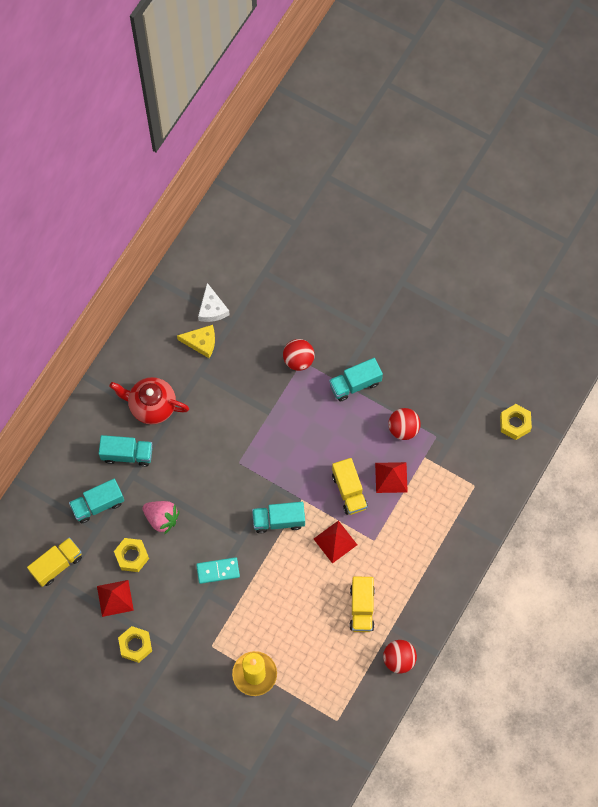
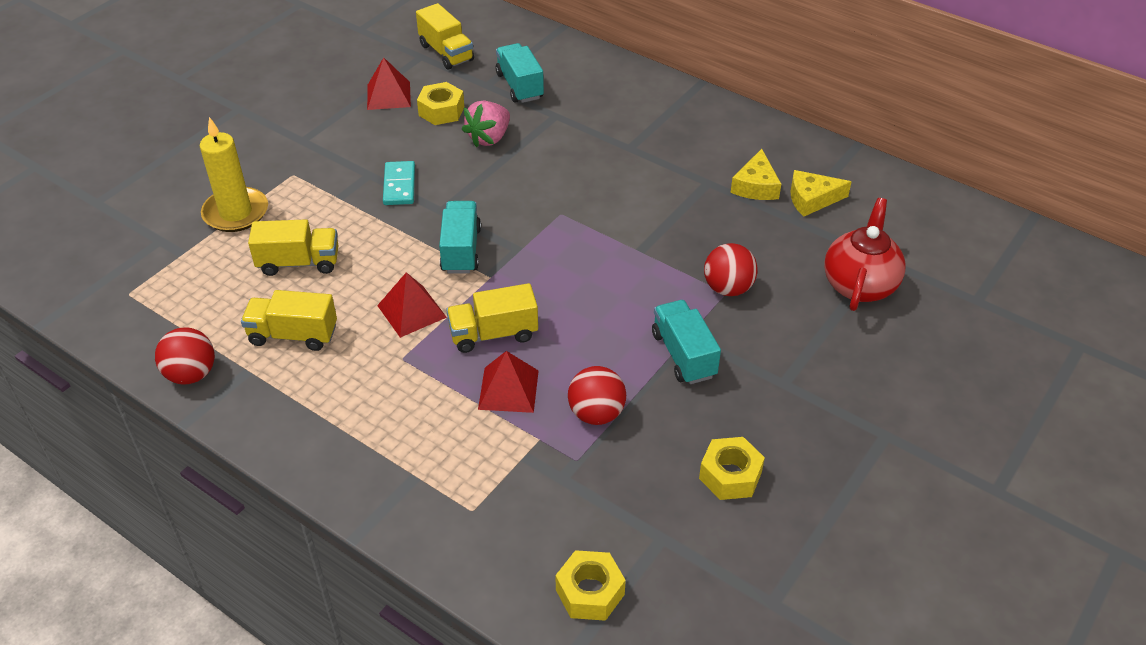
camera: 95 degrees right, 25 degrees down
turquoise truck [99,435,152,467] -> none
red teapot [109,377,189,425] -> red teapot moved to [824,198,906,311]
yellow nut [118,626,152,663] -> yellow nut moved to [699,437,765,500]
white cheese [198,283,230,322] -> yellow cheese [790,170,852,217]
none -> yellow truck [248,219,338,276]

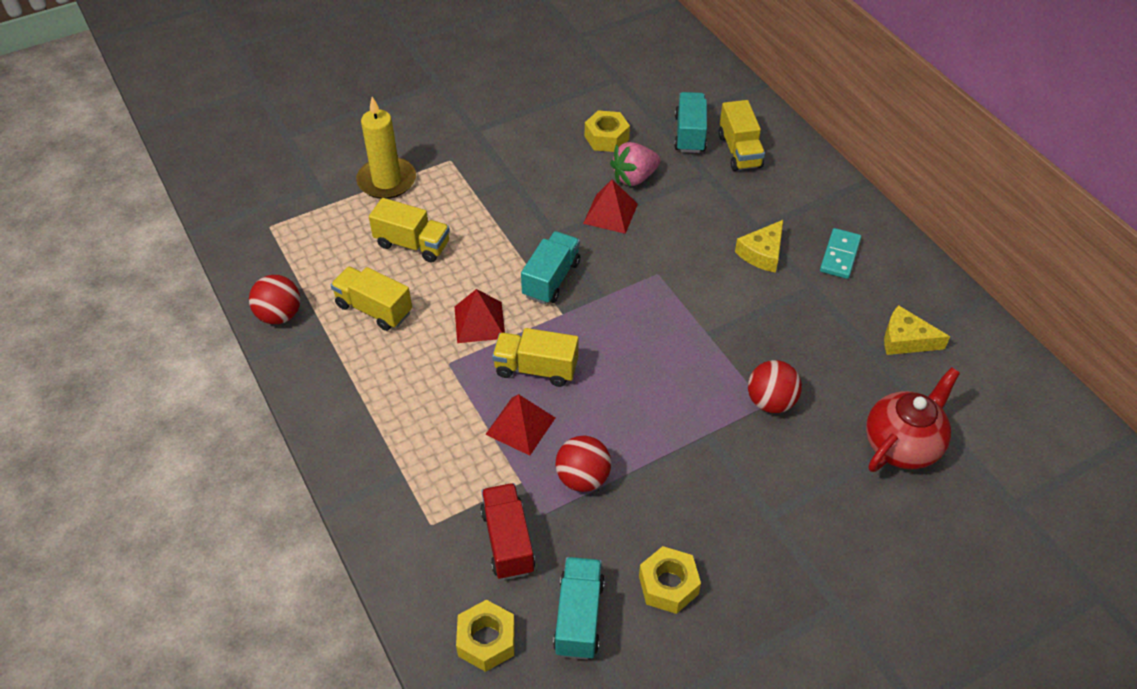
camera: 25 degrees right, 5 degrees up
red pyramid [367,57,411,110] -> red pyramid moved to [583,180,638,234]
turquoise domino [383,161,415,205] -> turquoise domino moved to [820,228,861,279]
yellow truck [416,3,474,70] -> yellow truck moved to [719,100,765,171]
turquoise truck [652,300,721,384] -> turquoise truck moved to [553,557,605,660]
yellow cheese [730,149,781,200] -> yellow cheese moved to [735,220,783,273]
none -> red truck [480,483,535,580]

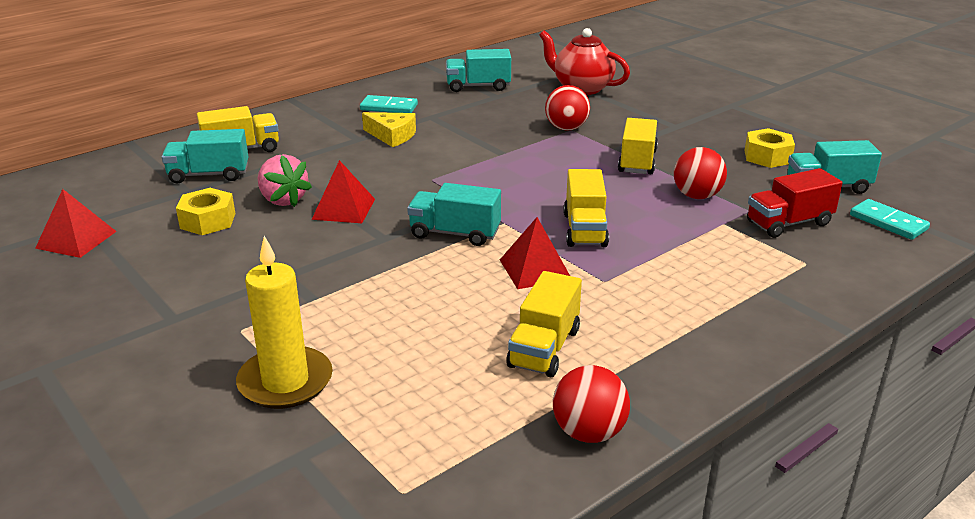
camera: 100 degrees left, 20 degrees down
yellow truck [369,198,450,263] -> yellow truck moved to [618,118,658,174]
yellow nut [456,600,515,672] -> turquoise domino [850,199,930,240]
red pyramid [485,394,555,456] -> red pyramid moved to [35,189,117,258]
yellow cheese [884,305,950,355] -> turquoise truck [446,49,511,92]

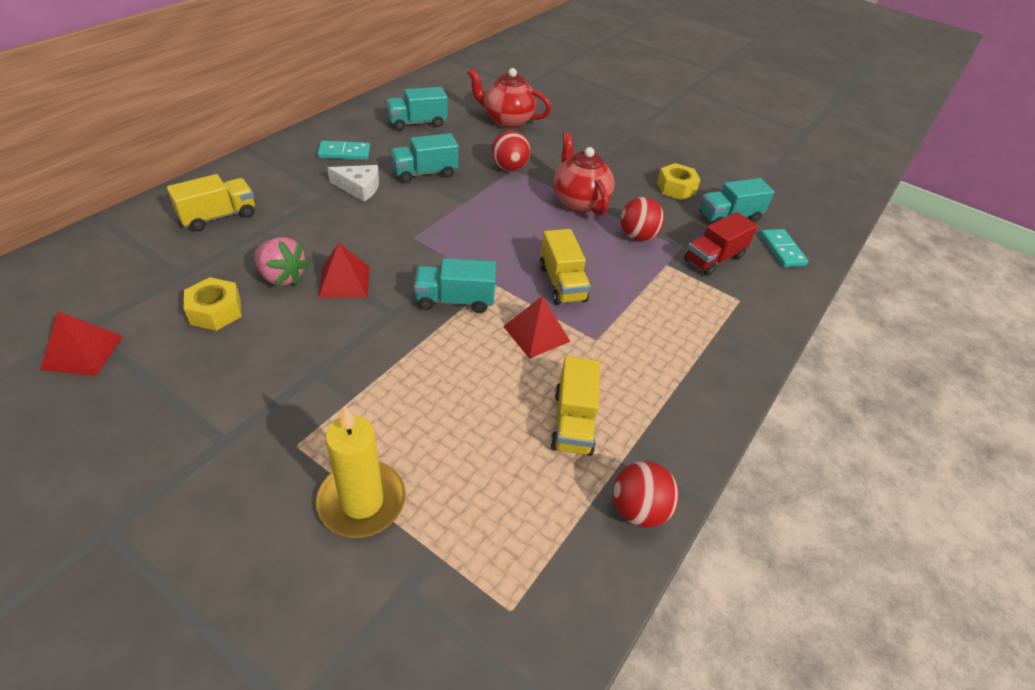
camera: 20 degrees left, 15 degrees up
turquoise truck [162,129,248,184] -> turquoise truck moved to [390,133,459,183]
yellow cheese [362,112,416,147] -> white cheese [327,165,379,202]
yellow truck [618,118,658,174] -> red teapot [553,132,615,216]
turquoise domino [850,199,930,240] -> turquoise domino turned 45 degrees clockwise [760,229,808,267]

